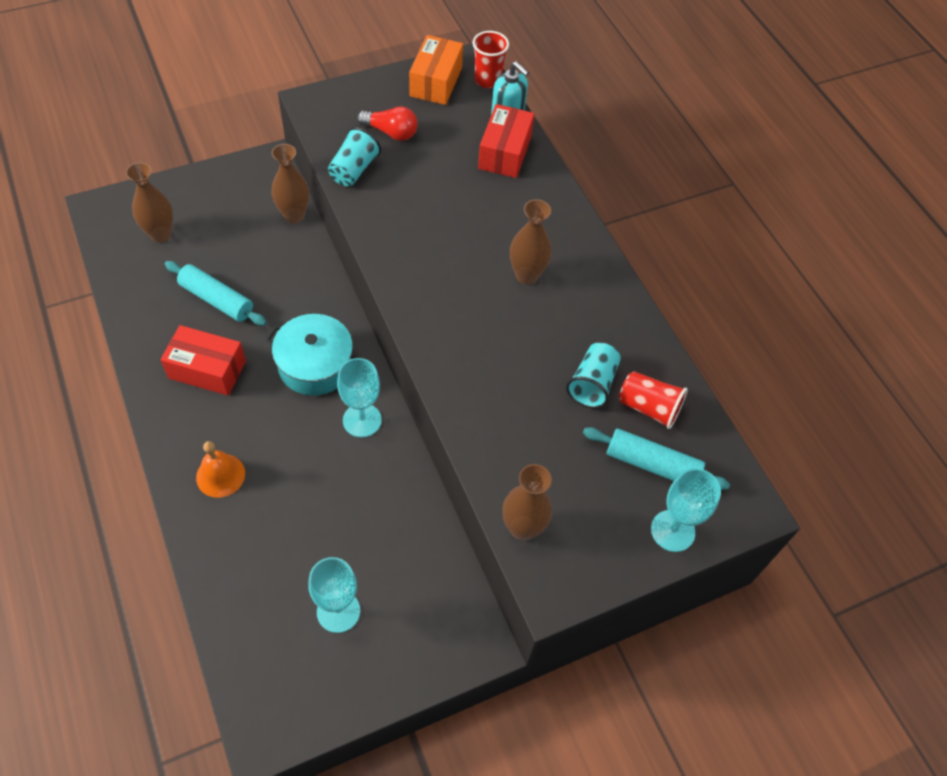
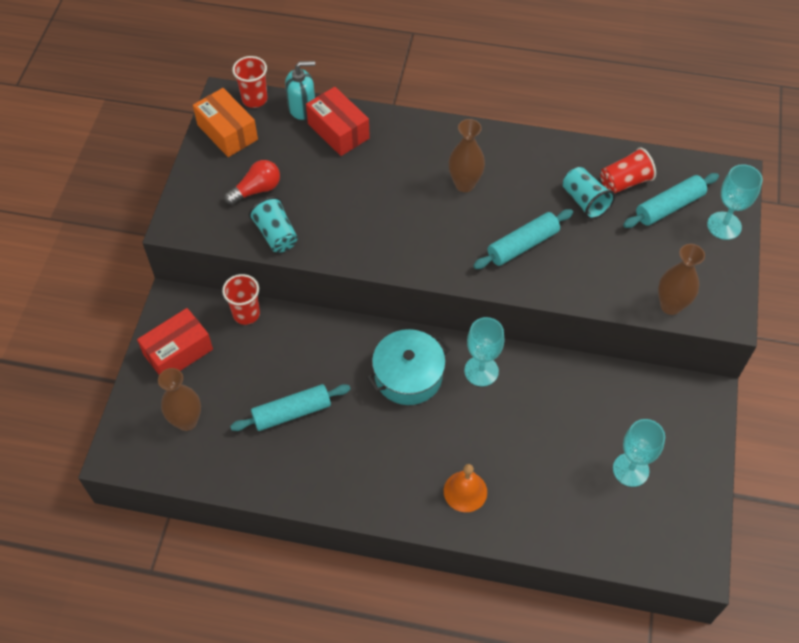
camera: 50 degrees left, 0 degrees up
red box [160,325,246,396] -> red box moved to [137,308,213,375]
brown vase [271,144,309,223] -> red cup [222,274,260,325]
none -> turquoise rolling pin [473,209,573,269]

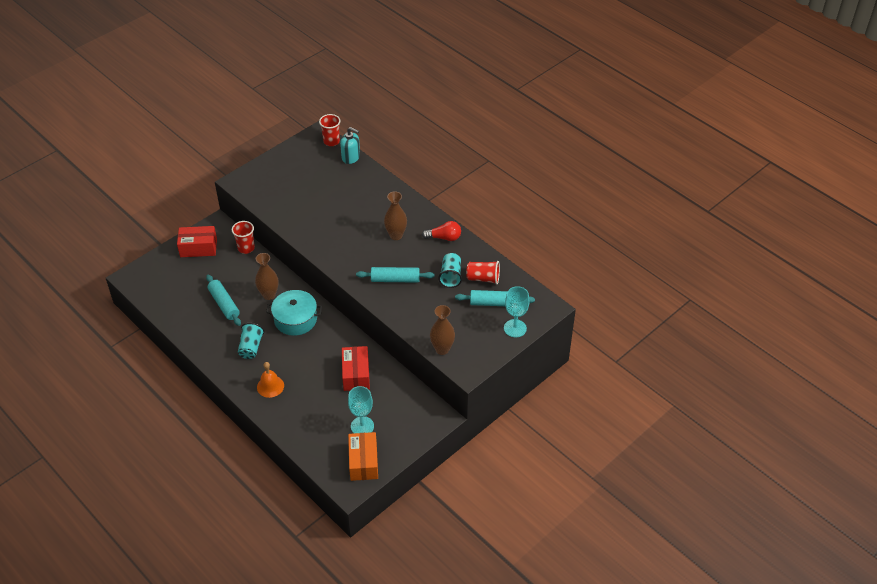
camera: 35 degrees right, 10 degrees down
brown vase [158,368,201,431] -> brown vase moved to [255,253,278,300]
orange box [193,88,258,157] -> orange box moved to [348,432,378,481]
red light bulb [224,160,280,205] -> red light bulb moved to [422,221,461,241]
turquoise rolling pin [230,384,351,431] -> turquoise rolling pin turned 45 degrees clockwise [206,275,241,326]
turquoise cup [249,197,298,253] -> turquoise cup moved to [238,323,265,359]
red box [306,87,370,156] -> red box moved to [342,346,370,391]
turquoise goblet [464,317,504,386] -> none

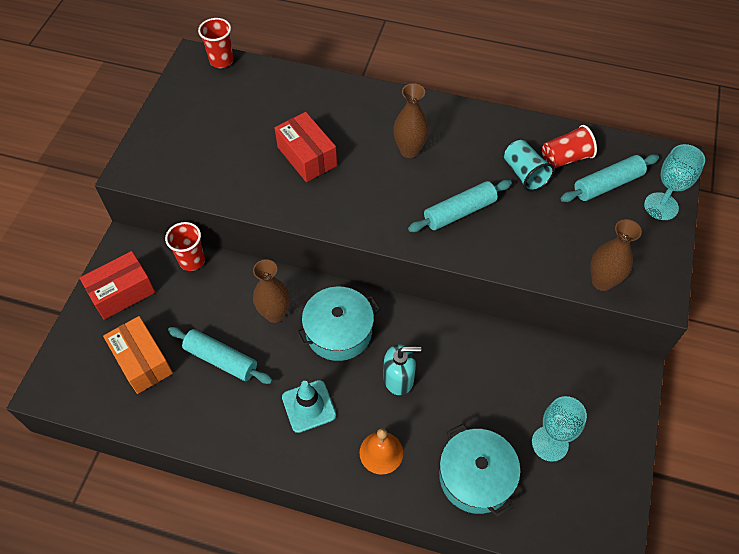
camera: 30 degrees left, 10 degrees up
turquoise cup [238,323,265,359] -> turquoise traffic cone [282,380,336,433]
turquoise soap dispenser [340,127,360,164] -> turquoise soap dispenser moved to [383,344,421,395]
red box [342,346,370,391] -> red box moved to [275,112,337,182]
orange box [348,432,378,481] -> orange box moved to [103,316,173,394]
red light bulb [422,221,461,241] -> none
none -> turquoise pot [439,424,520,517]

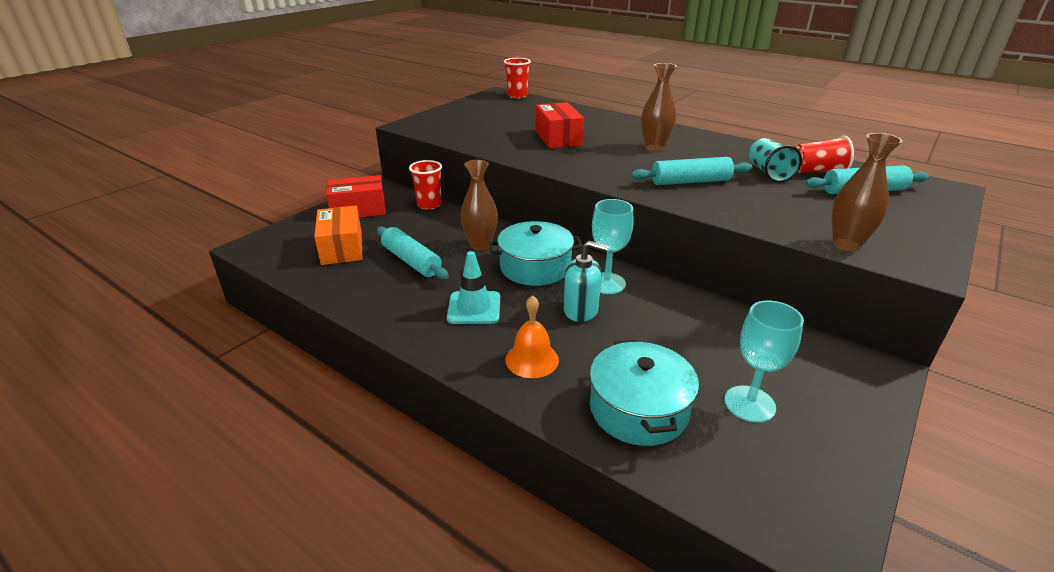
camera: 20 degrees right, 25 degrees down
turquoise goblet [644,144,705,220] -> turquoise goblet moved to [592,199,634,294]

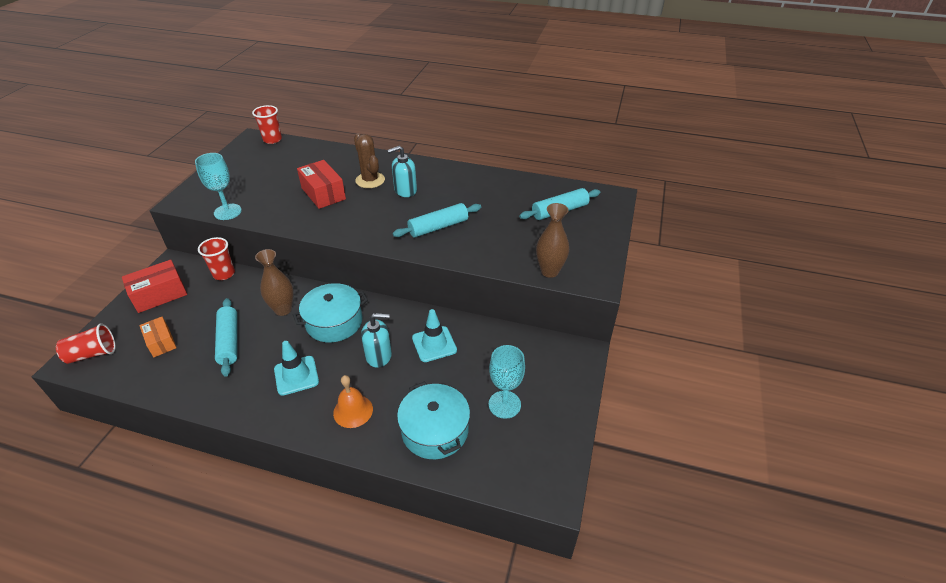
camera: 20 degrees left, 10 degrees up
orange box [314,206,362,265] -> orange box [139,317,177,357], size x0.65
turquoise rolling pin [377,226,449,279] -> turquoise rolling pin turned 45 degrees clockwise [215,298,237,377]
turquoise goblet [592,199,634,294] -> turquoise goblet moved to [195,153,242,220]
brown vase [641,63,677,151] -> turquoise soap dispenser [387,146,417,197]
turquoise cup [749,138,802,183] -> none
red cup [795,136,854,173] -> red cup moved to [56,323,116,364]
none -> brown cactus [354,133,385,188]
none -> turquoise traffic cone [412,309,457,362]

